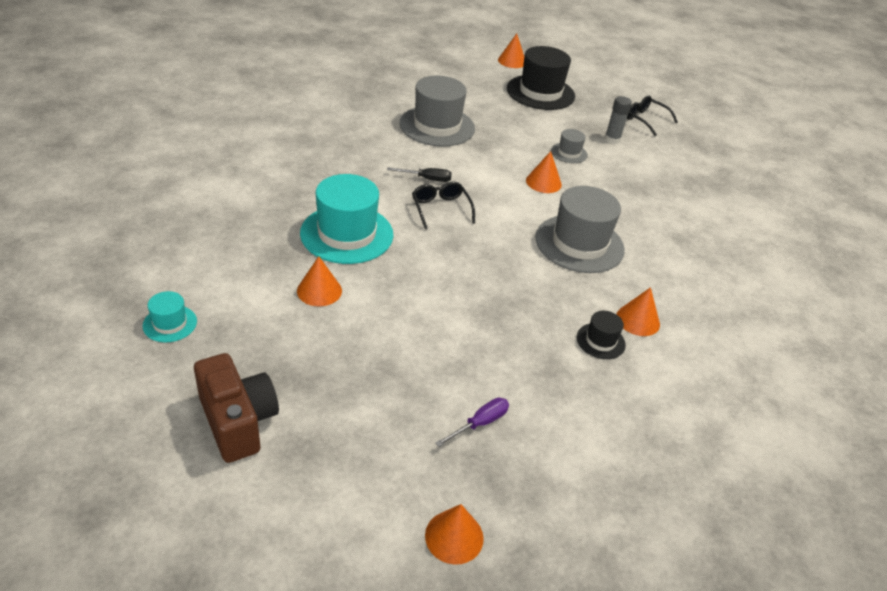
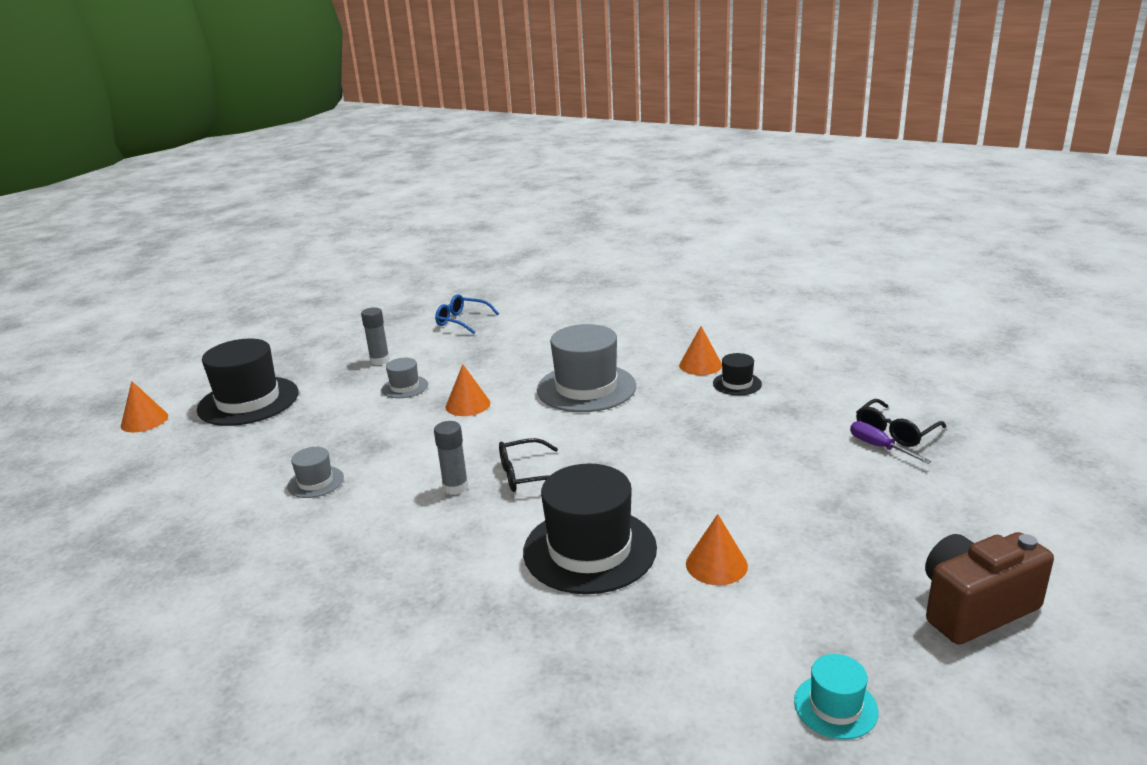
camera: 80 degrees left, 15 degrees down
turquoise hat [300,174,393,264] -> black hat [523,464,657,594]
black screwdriver [387,167,452,182] -> grey glue stick [434,421,468,495]
grey hat [400,76,475,146] -> grey hat [287,447,344,498], size x0.48
orange cone [425,504,484,565] -> none
black glasses [627,95,678,136] -> black glasses moved to [856,399,946,447]
none -> blue glasses [435,294,499,334]

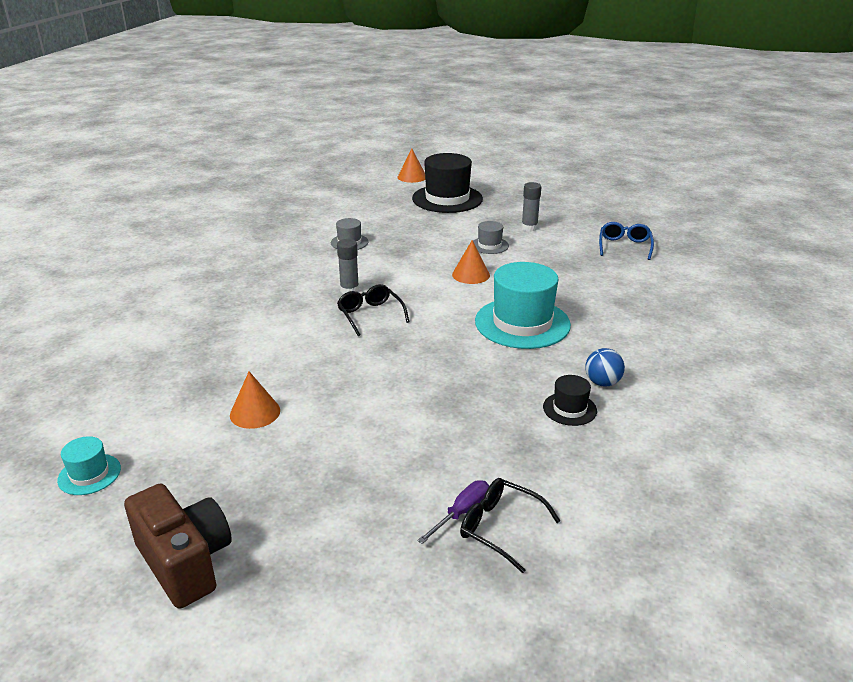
camera: 75 degrees right, 5 degrees up
black hat [523,464,657,594] -> none
grey hat [537,324,636,412] -> turquoise hat [475,262,571,349]
orange cone [679,326,722,375] -> blue ball [585,348,625,387]

